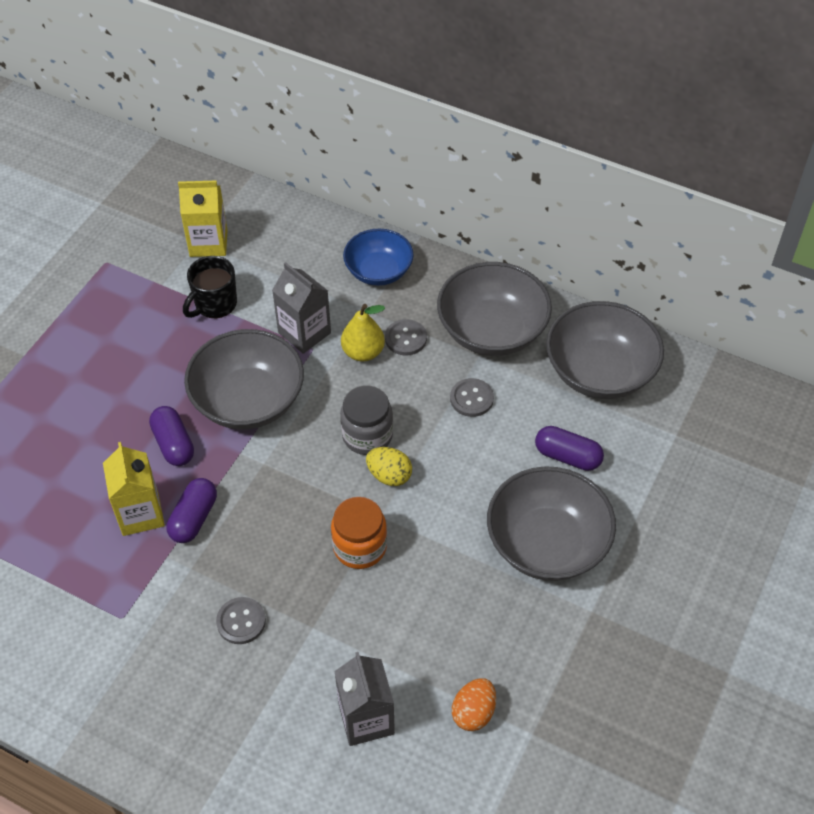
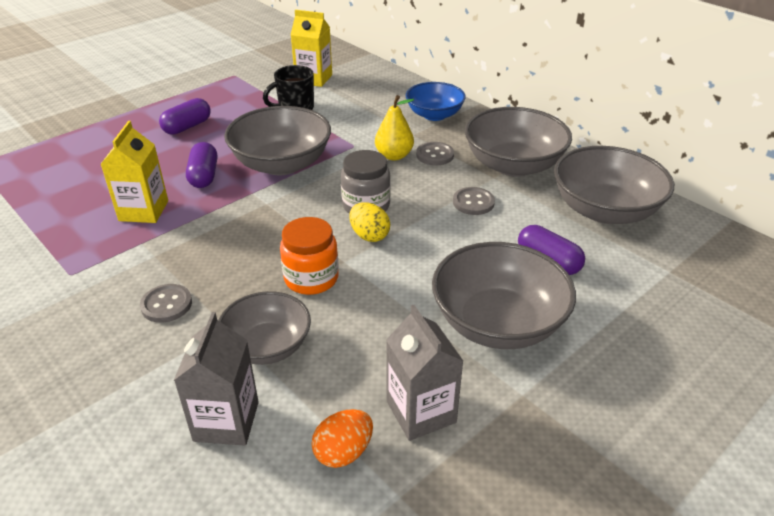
camera: 20 degrees right, 15 degrees down
purple capsule [167,478,217,543] -> purple capsule moved to [159,98,211,135]
grey carton [272,262,331,354] -> grey carton moved to [386,305,463,441]
none -> grey bowl [218,291,311,365]

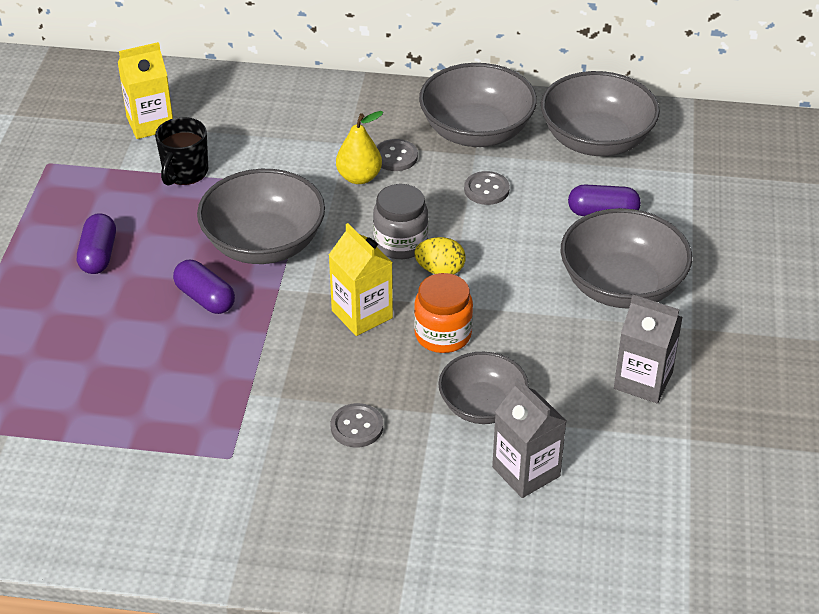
camera: 40 degrees left, 5 degrees up
yellow carton [101,121,168,223] -> yellow carton moved to [329,223,393,336]
orange egg [312,409,373,468] -> none
blue bowl [406,82,466,121] -> none

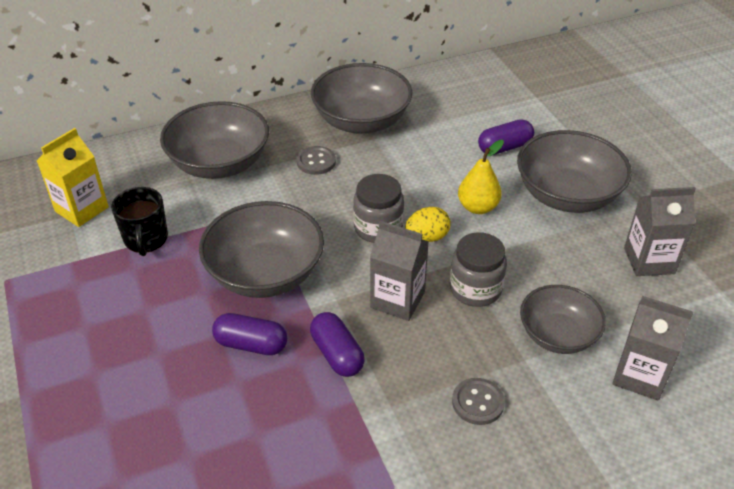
camera: 30 degrees left, 0 degrees up
purple capsule [77,213,116,274] -> purple capsule moved to [310,312,365,377]
yellow carton [329,223,393,336] -> grey carton [370,221,429,321]
yellow pear [336,111,383,184] -> yellow pear moved to [458,140,504,214]
orange jar [414,273,473,353] -> grey jar [450,232,507,307]
grey button [464,171,510,205] -> none
grey bowl [541,71,660,156] -> grey bowl moved to [160,101,269,179]

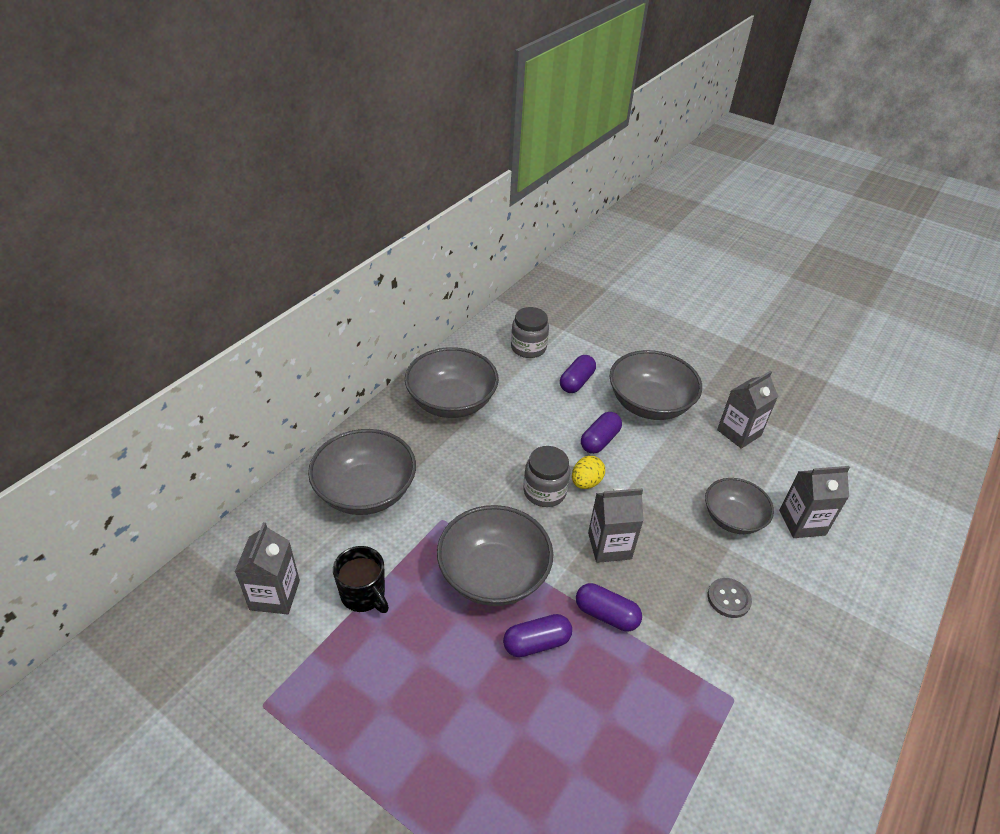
camera: 35 degrees left, 0 degrees up
yellow carton [37,128,109,227] -> grey carton [235,522,300,614]
grey button [296,146,336,175] -> none
grey jar [450,232,507,307] -> grey jar moved to [511,307,549,358]
yellow pear [458,140,504,214] -> purple capsule [581,412,622,454]

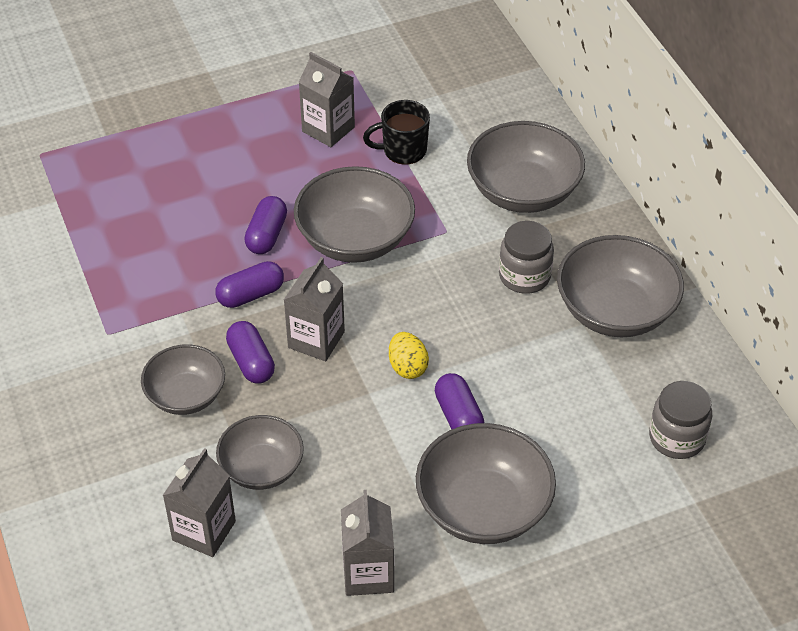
camera: 125 degrees right, 5 degrees up
grey carton [235,522,300,614] -> grey carton moved to [299,52,355,147]
grey jar [523,446,570,507] -> grey jar moved to [499,221,554,294]
purple capsule [560,355,596,393] -> purple capsule moved to [226,321,275,383]
grey button [707,578,752,618] -> grey bowl [141,344,225,415]

